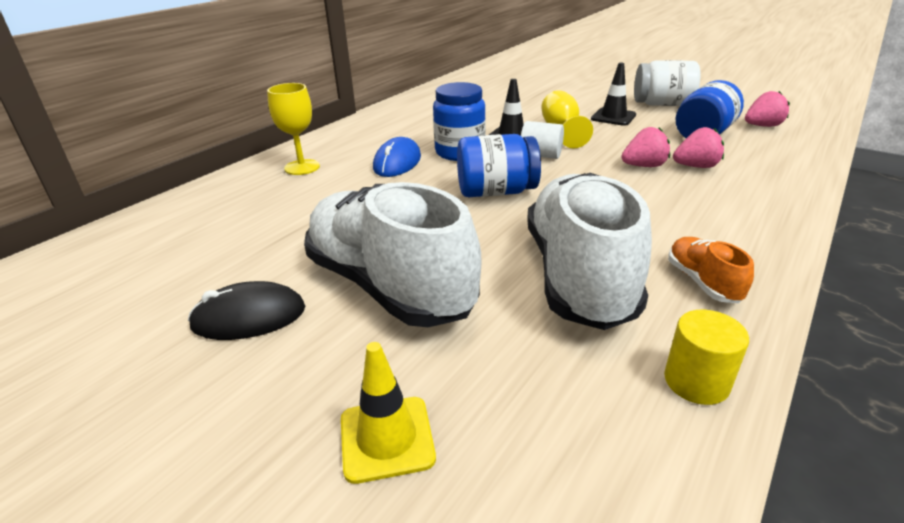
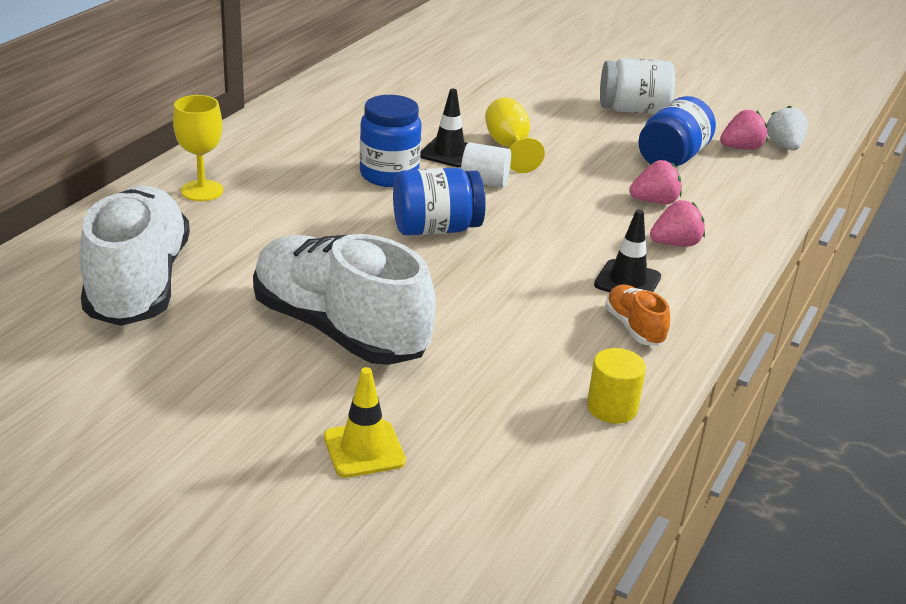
camera: 10 degrees left, 0 degrees up
black mouse [188,281,305,340] -> none
blue mouse [373,137,421,177] -> none
white shoe [527,173,652,330] -> white shoe moved to [79,185,190,326]
black traffic cone [591,63,636,126] -> black traffic cone moved to [594,210,661,292]
pink strawberry [621,127,670,167] -> pink strawberry moved to [650,200,705,247]
none -> white strawberry [767,106,808,150]

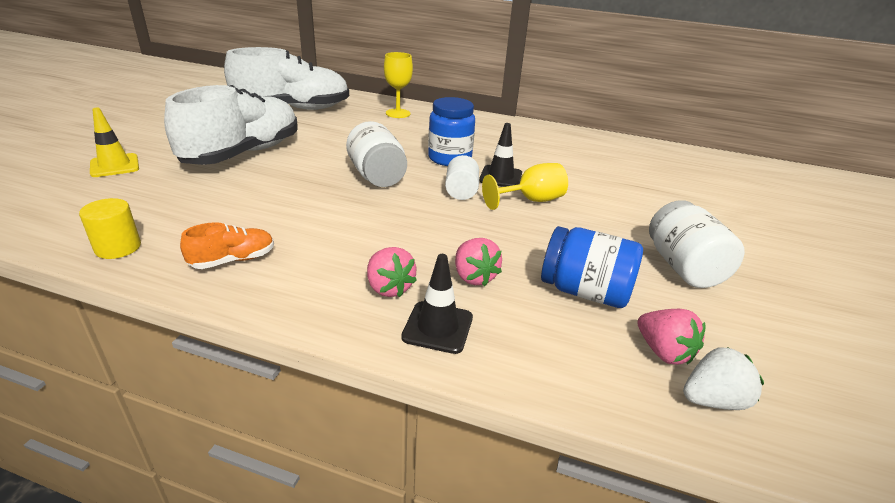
camera: 80 degrees right, 0 degrees up
blue jar [393,168,486,236] -> white jar [346,121,407,187]
black traffic cone [594,210,661,292] -> black traffic cone moved to [401,254,473,354]

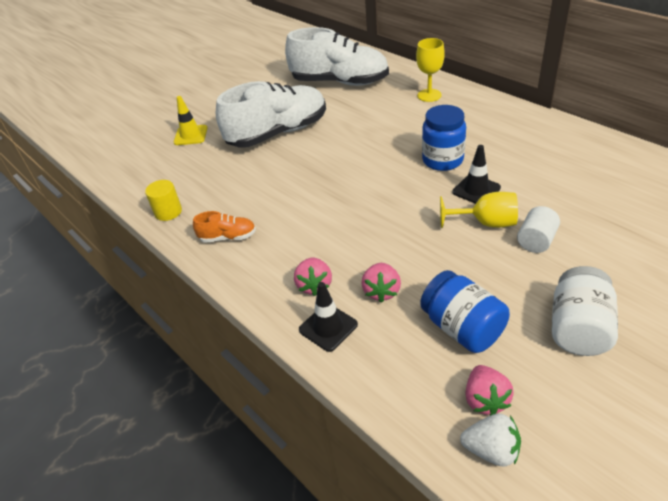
camera: 35 degrees right, 10 degrees up
white jar [346,121,407,187] -> none
white cylinder [445,155,479,200] -> white cylinder moved to [517,206,560,253]

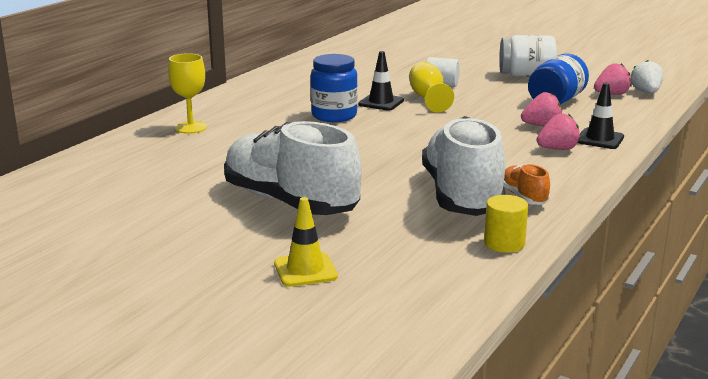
camera: 110 degrees left, 20 degrees down
white shoe [285,27,389,86] -> white shoe moved to [422,116,506,216]

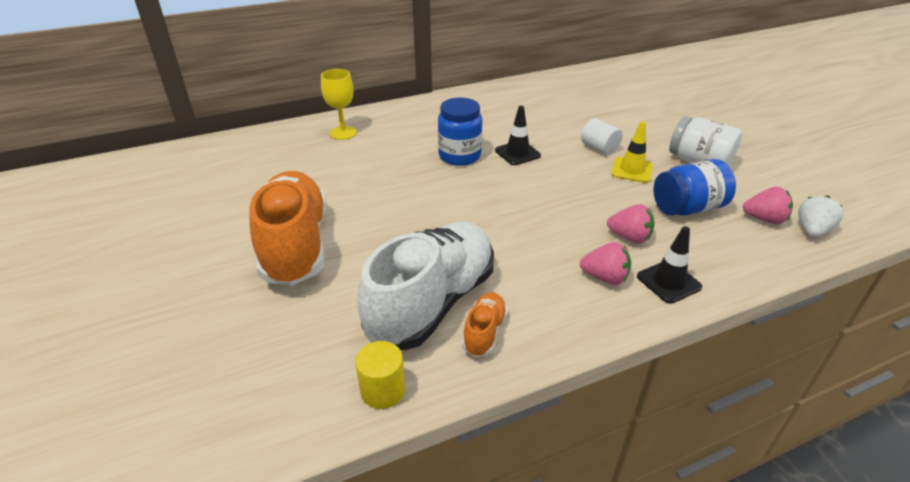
camera: 35 degrees right, 15 degrees up
white shoe [224,121,362,215] -> orange shoe [249,171,326,286]
yellow traffic cone [274,197,338,287] -> yellow traffic cone moved to [611,121,653,183]
yellow goblet [409,62,454,112] -> none

